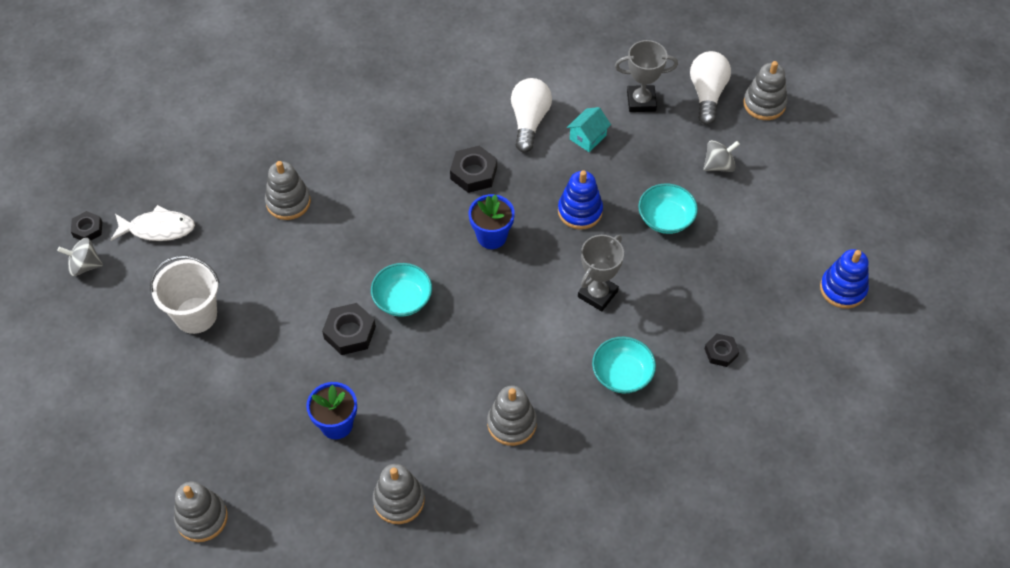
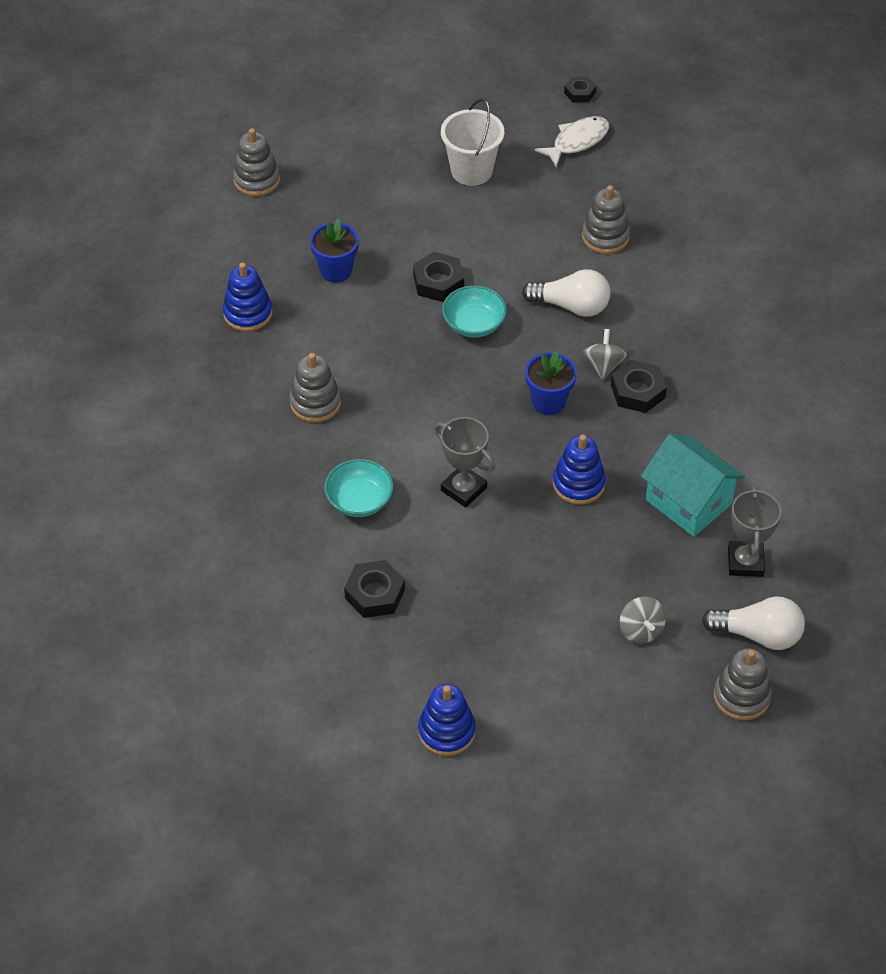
camera: 95 degrees right, 5 degrees down
grey spinning top [57,238,103,276] -> grey spinning top moved to [583,329,627,380]
white fish [111,205,195,241] -> white fish turned 135 degrees counterclockwise [534,116,609,167]
grey stacking toy [373,464,425,524] -> blue stacking toy [223,262,273,332]
white light bulb [511,78,552,153] -> white light bulb moved to [522,269,611,317]
turquoise house [567,107,611,152] -> turquoise house [641,434,745,537], size x1.89
turquoise bowl [638,183,698,234] -> none
black nut [705,333,739,367] -> black nut [344,560,405,618], size x1.57

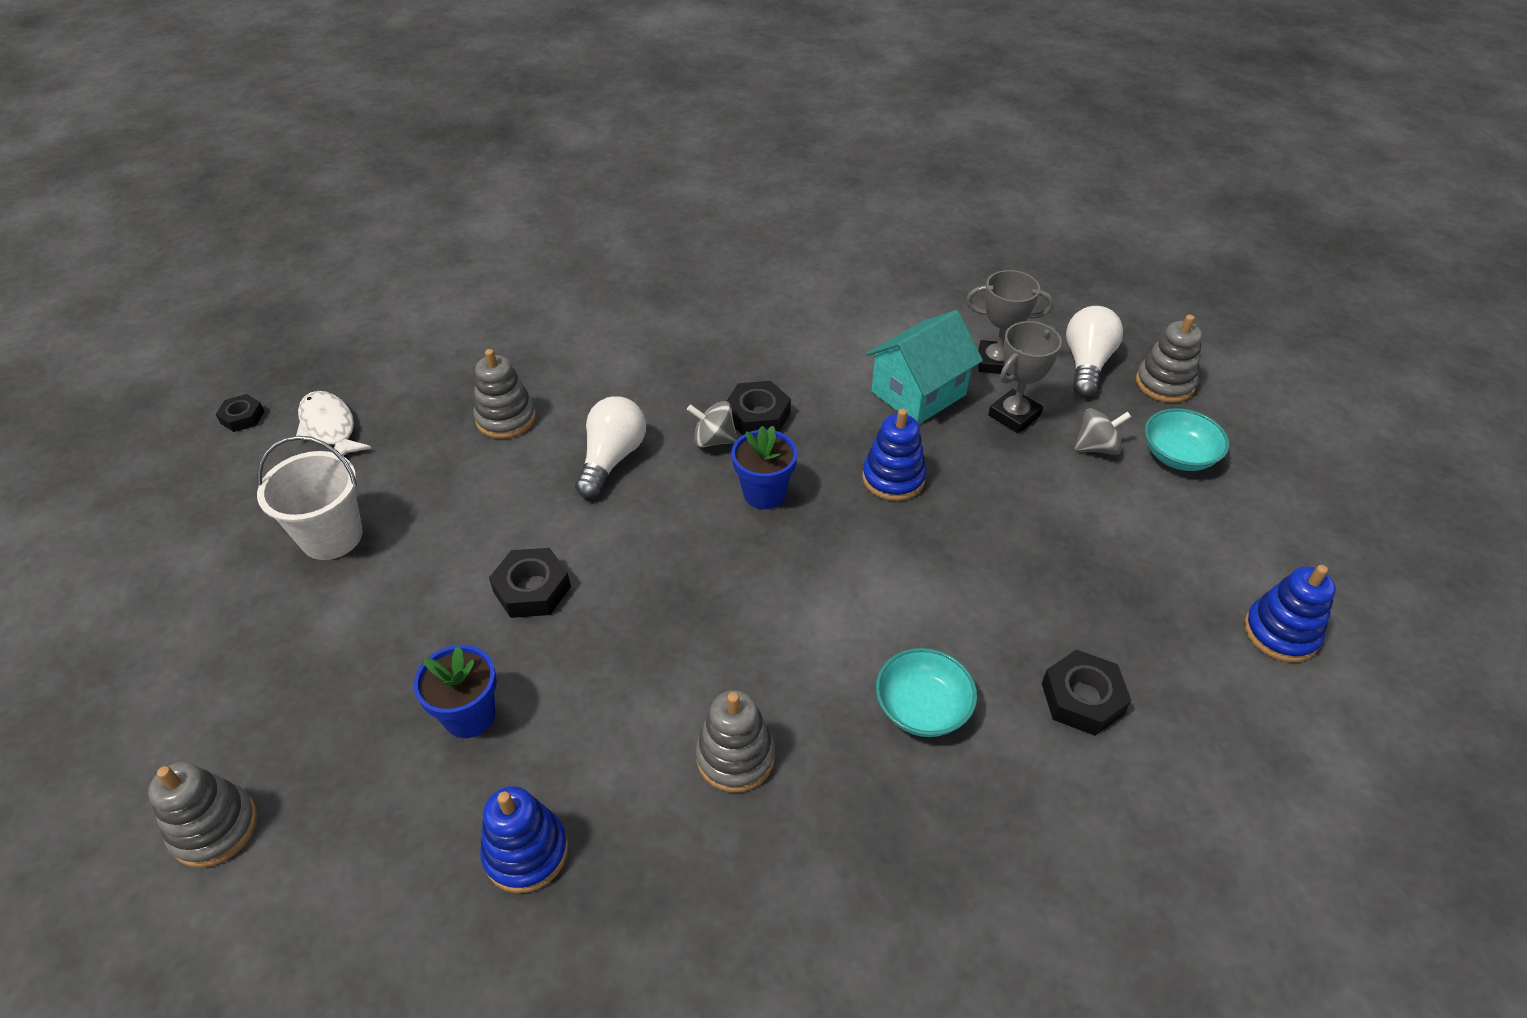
camera: 85 degrees left, 5 degrees down
grey trophy [434,417,495,508] -> grey trophy moved to [988,321,1062,433]
turquoise bowl [442,286,507,338] -> turquoise bowl moved to [1145,408,1229,471]

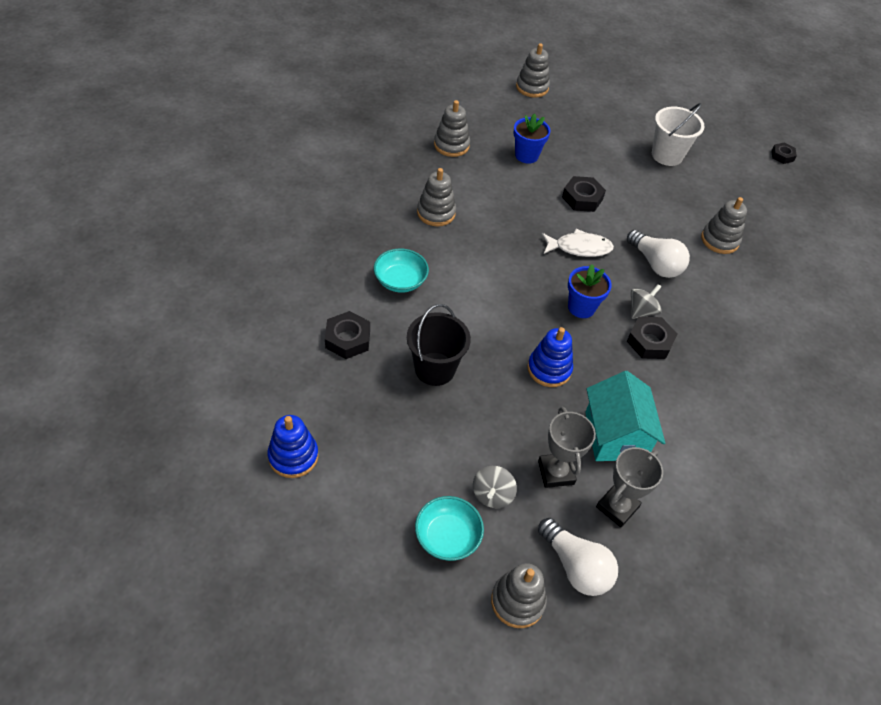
camera: 120 degrees right, 5 degrees up
white fish [296,391,371,456] -> white fish moved to [542,229,614,257]
blue stacking toy [480,786,568,893] -> grey stacking toy [434,100,470,157]
none -> black bucket [407,304,471,386]

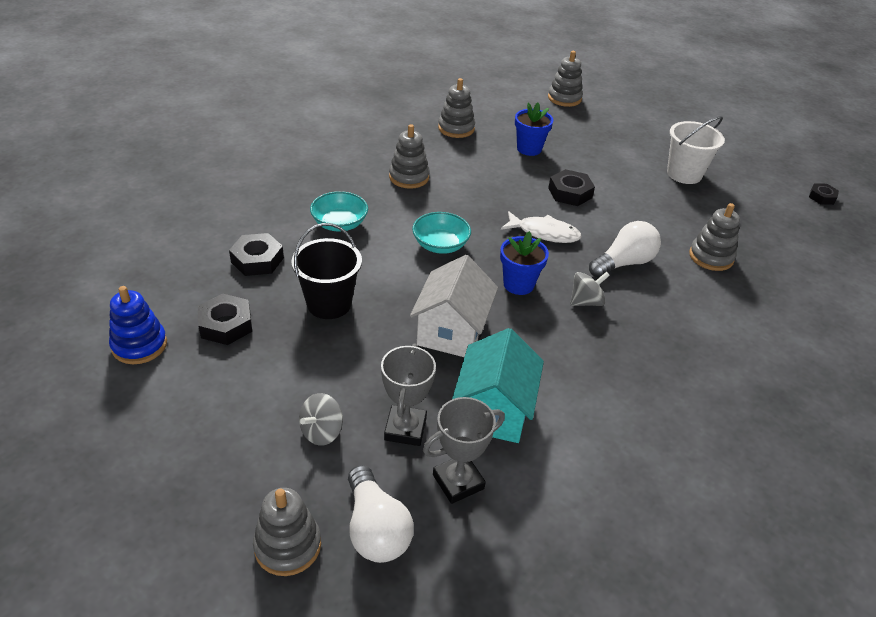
camera: 20 degrees right, 10 degrees down
turquoise bowl [415,496,484,561] -> turquoise bowl moved to [412,212,471,254]
blue stacking toy [527,327,573,387] -> white house [410,255,498,357]
white light bulb [627,230,690,278] -> white light bulb turned 105 degrees counterclockwise [589,221,661,278]
black nut [627,317,677,359] -> black nut moved to [198,294,252,345]

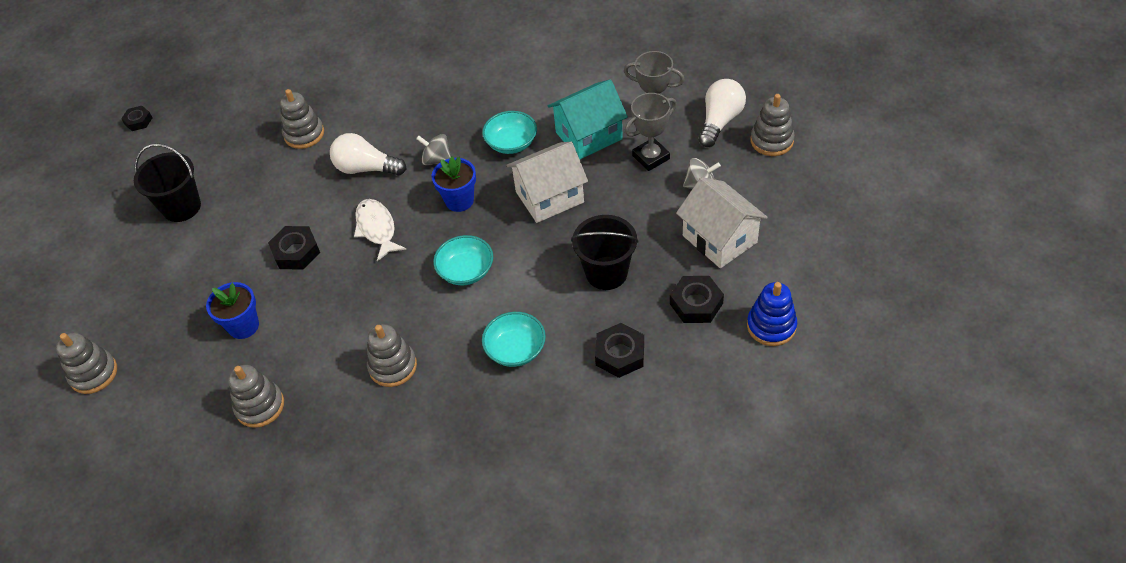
camera: 125 degrees left, 10 degrees up
white bucket [667,116,725,184] -> black bucket [134,143,201,222]
none -> turquoise bowl [482,111,537,154]
none -> white house [676,177,768,268]

